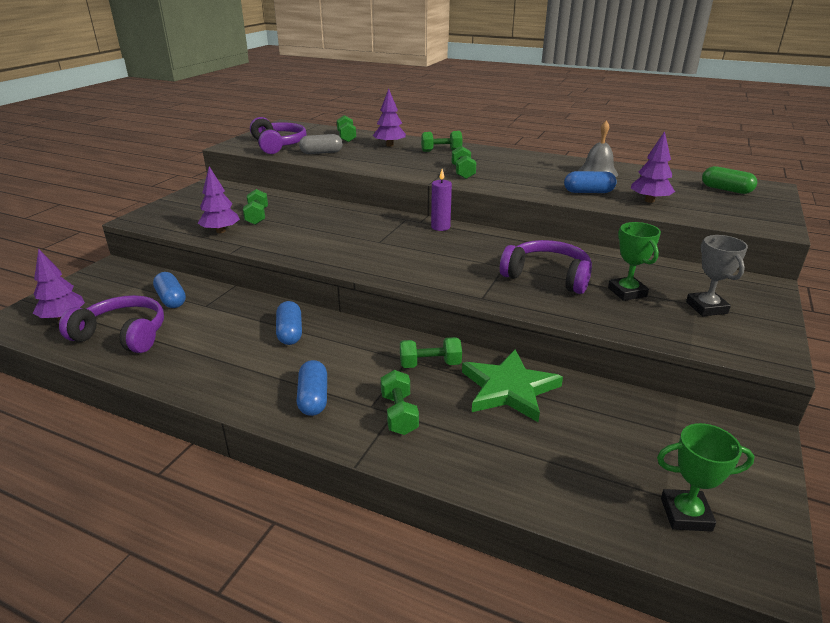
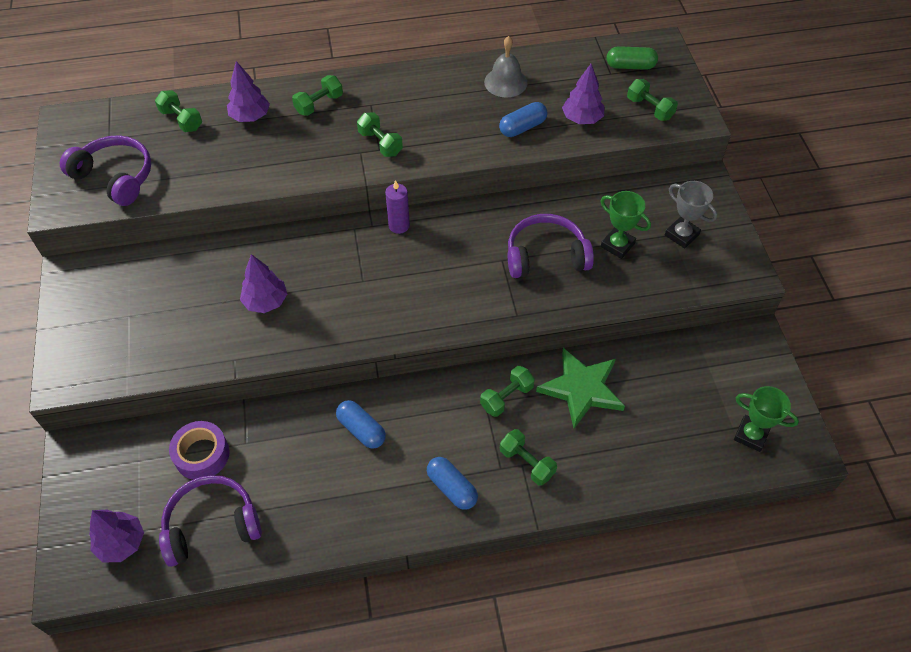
camera: 35 degrees left, 25 degrees up
blue capsule [153,272,186,308] -> purple tape [169,421,230,480]
purple tree [198,166,240,233] -> purple tree moved to [240,254,287,313]
green dumbbell [243,189,268,225] -> green dumbbell moved to [627,79,678,121]
grey capsule [299,134,343,154] -> none
green trophy [657,423,755,532] -> green trophy turned 60 degrees clockwise [734,386,799,452]

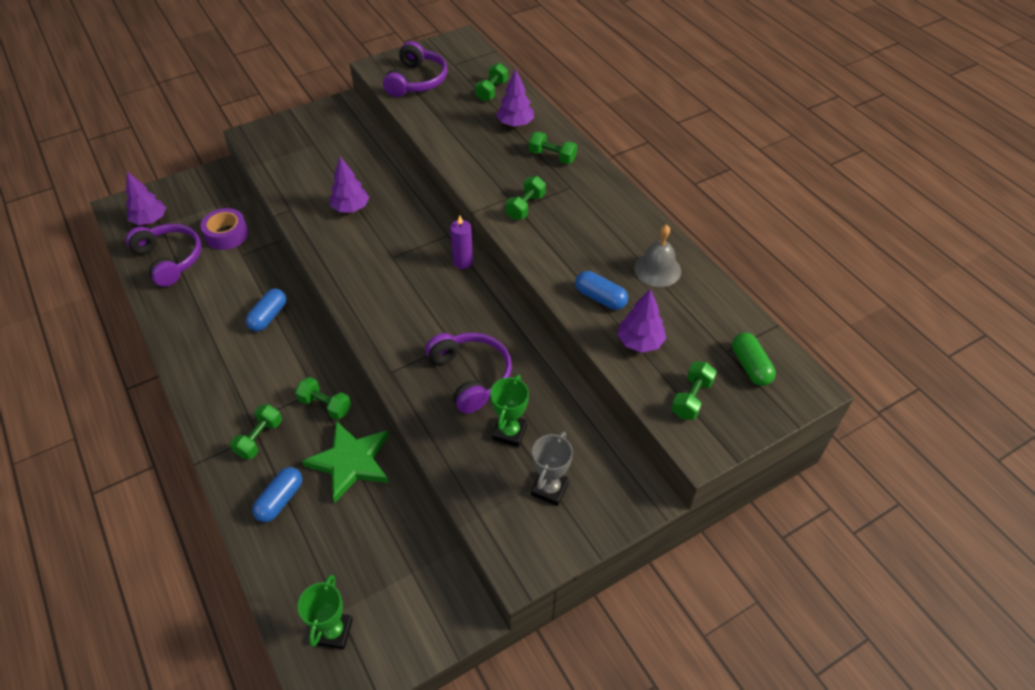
camera: 70 degrees right, 5 degrees down
blue capsule [427,457,478,510] -> blue capsule moved to [252,467,302,522]

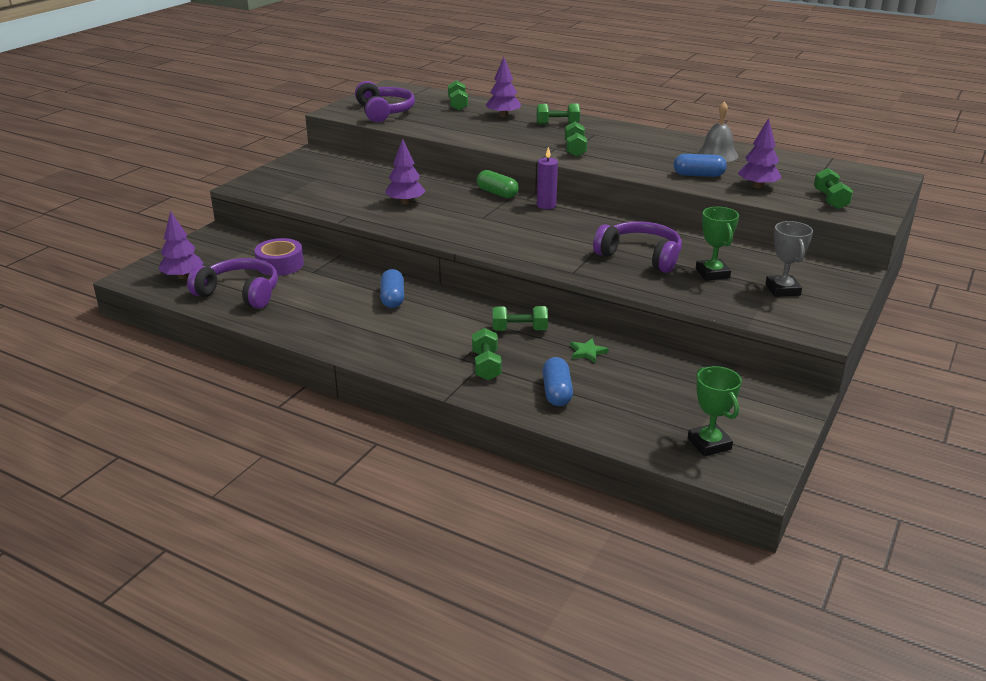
camera: 30 degrees left, 20 degrees down
green star [302,421,389,503] -> green star [570,338,609,363], size x0.43
green capsule [732,332,776,386] -> green capsule moved to [477,170,519,198]

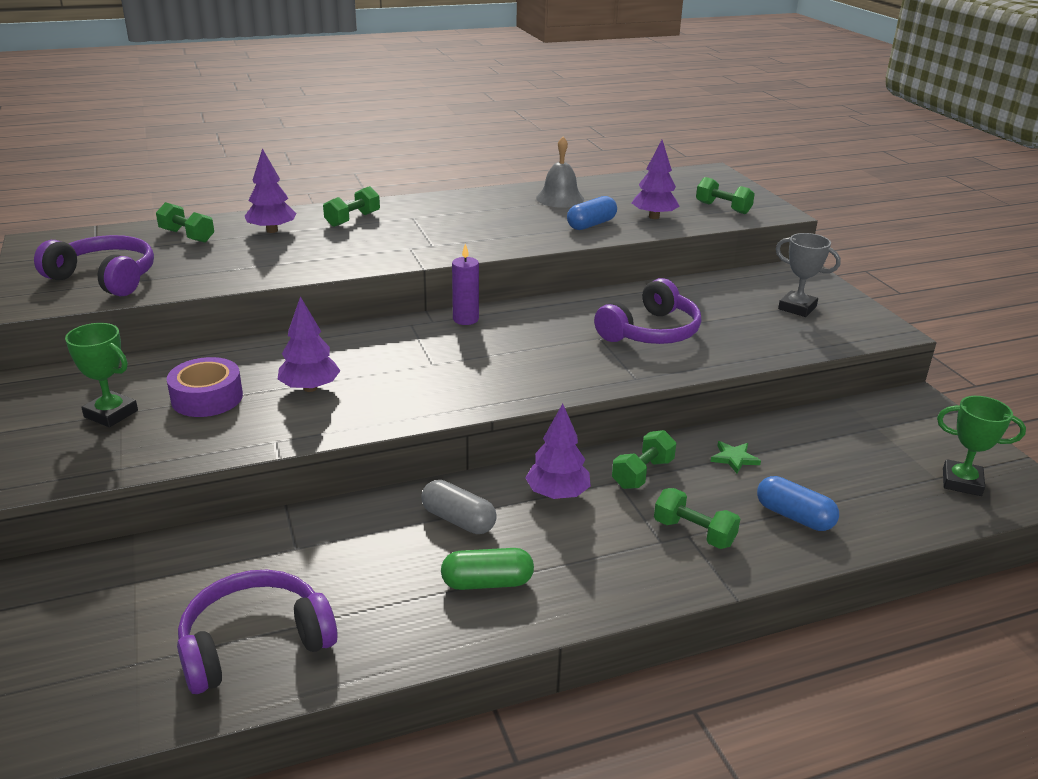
camera: 50 degrees left, 0 degrees up
purple tree [159,211,203,279] -> purple tree moved to [525,404,591,499]
purple tape [254,238,304,276] -> purple tape moved to [167,357,243,417]
blue capsule [380,269,404,308] -> grey capsule [421,480,497,534]
green capsule [477,170,519,198] -> green capsule moved to [441,548,534,590]
green dumbbell [565,122,587,157] -> none
purple headphones [593,221,682,273] -> purple headphones turned 150 degrees clockwise [594,278,701,344]
green trophy [696,207,739,281] -> green trophy moved to [65,323,138,427]

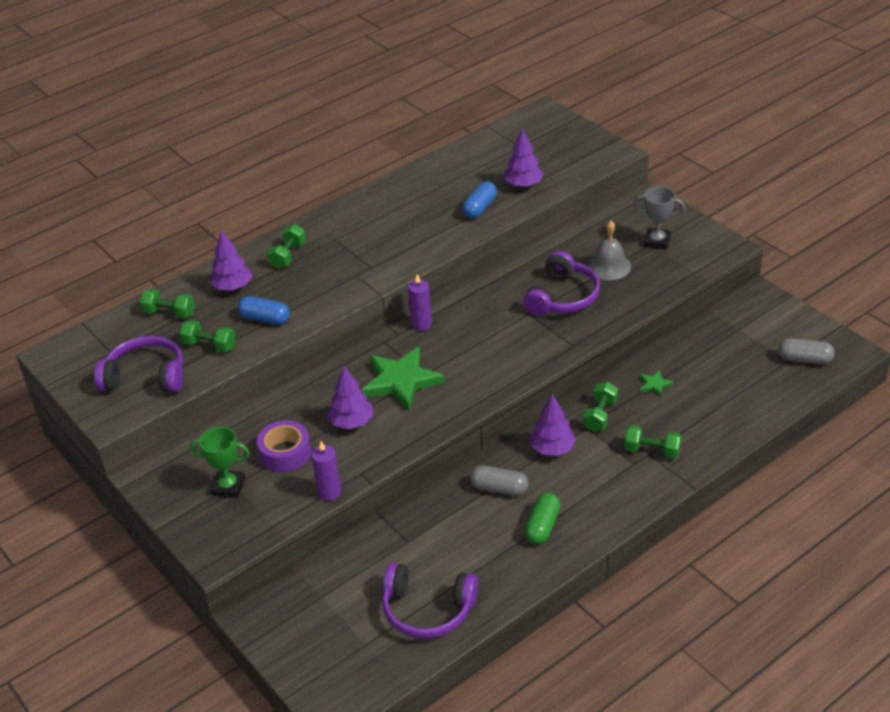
camera: 15 degrees left, 10 degrees up
purple headphones [177,570,338,694] -> purple headphones turned 120 degrees counterclockwise [382,562,478,639]
green capsule [441,548,534,590] -> green capsule turned 45 degrees counterclockwise [525,493,561,544]
grey bell [536,137,584,208] -> grey bell moved to [588,221,631,280]
green dumbbell [696,177,755,214] -> green dumbbell moved to [179,320,236,353]
blue capsule [757,476,839,531] -> blue capsule moved to [237,296,290,325]
green trophy [937,396,1026,496] -> grey capsule [778,338,835,364]
none -> purple candle [311,441,341,501]
none -> green star [362,347,445,410]

